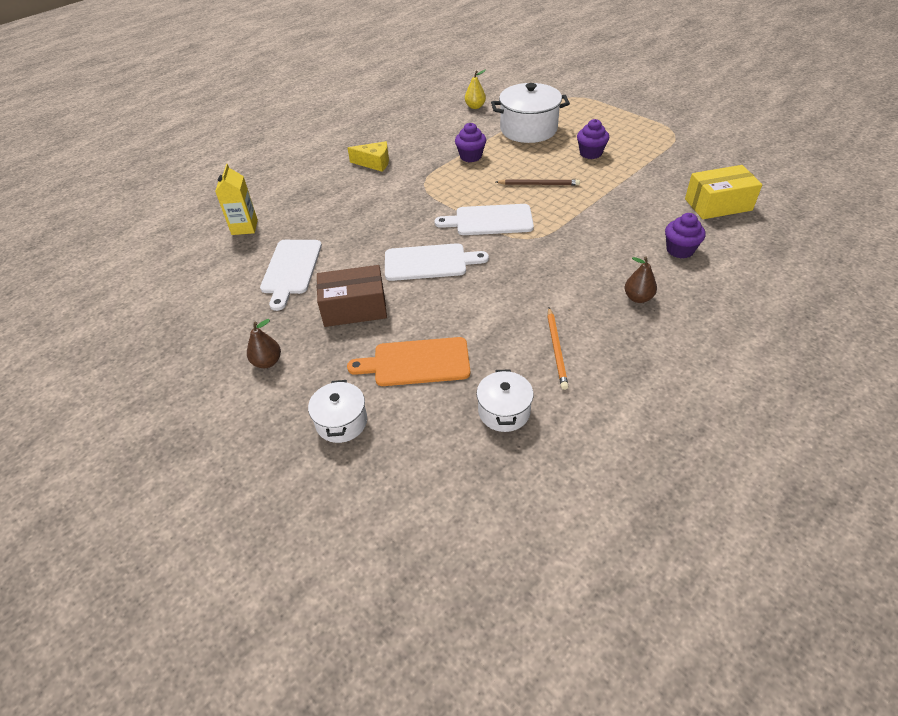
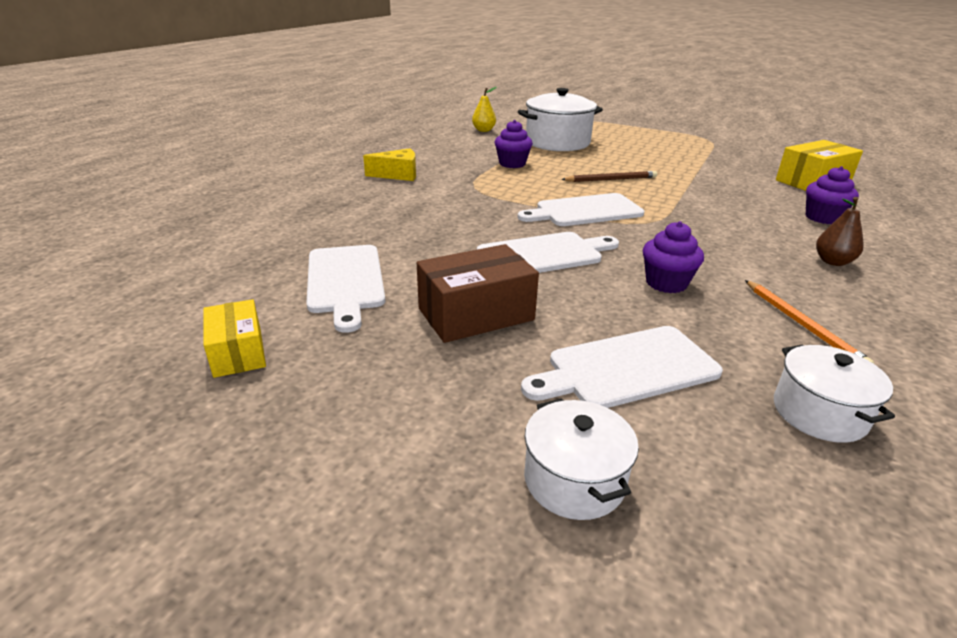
camera: 20 degrees left, 15 degrees down
yellow carton [215,164,258,235] -> none
brown pear [247,319,281,368] -> none
orange cutting board [347,337,470,386] -> white cutting board [521,326,723,408]
purple cupcake [577,119,609,159] -> purple cupcake moved to [643,221,704,293]
none -> yellow box [203,299,266,378]

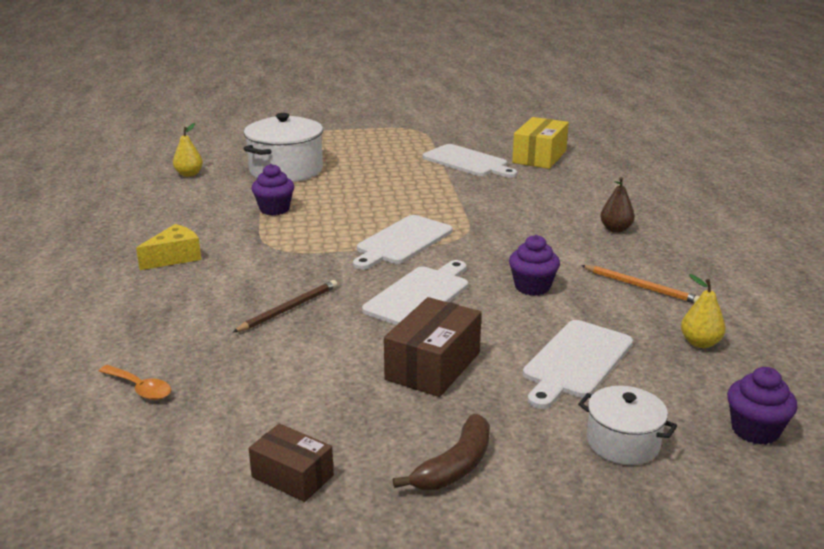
camera: 35 degrees left, 5 degrees down
yellow box [203,299,266,378] -> brown box [249,424,334,502]
white cutting board [306,245,386,333] -> white cutting board moved to [423,144,517,178]
brown pencil [561,171,657,182] -> brown pencil moved to [232,280,338,333]
white pot [774,345,895,443] -> yellow pear [681,274,726,348]
purple cupcake [806,166,859,224] -> purple cupcake moved to [727,367,797,445]
none -> orange spoon [99,365,171,400]
none -> brown banana [393,414,490,490]

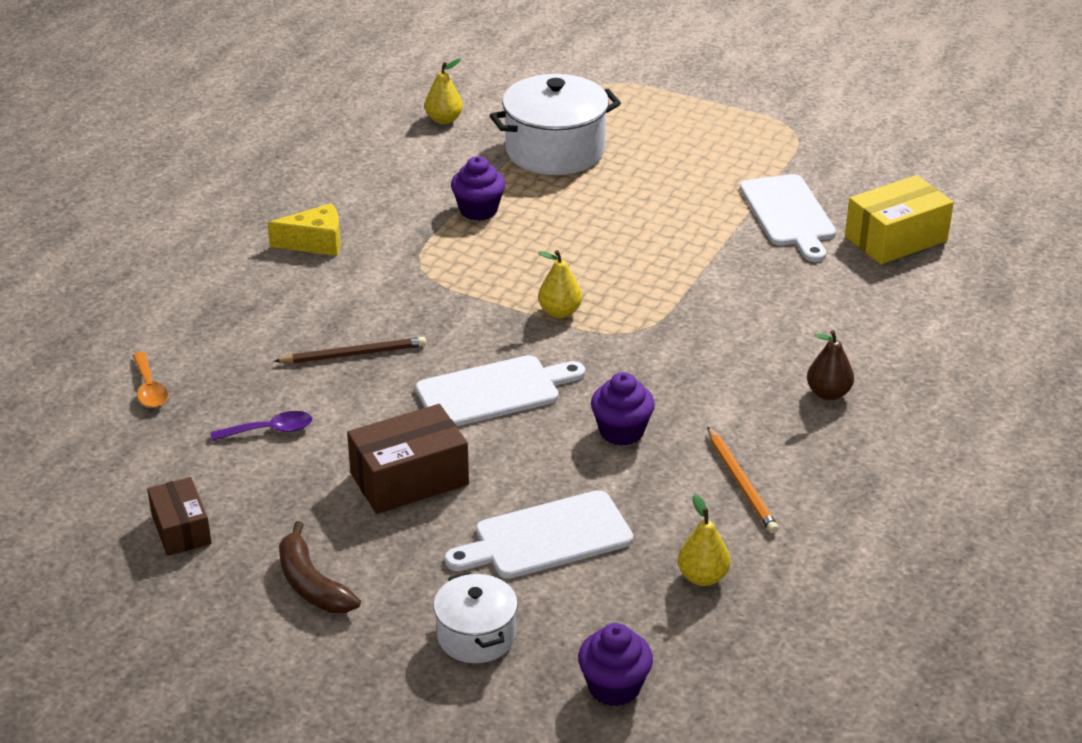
camera: 35 degrees right, 10 degrees up
white cutting board [353,215,453,270] -> yellow pear [538,250,582,318]
brown banana [393,414,490,490] -> brown banana turned 75 degrees clockwise [279,521,361,613]
none -> purple spoon [211,411,312,441]

